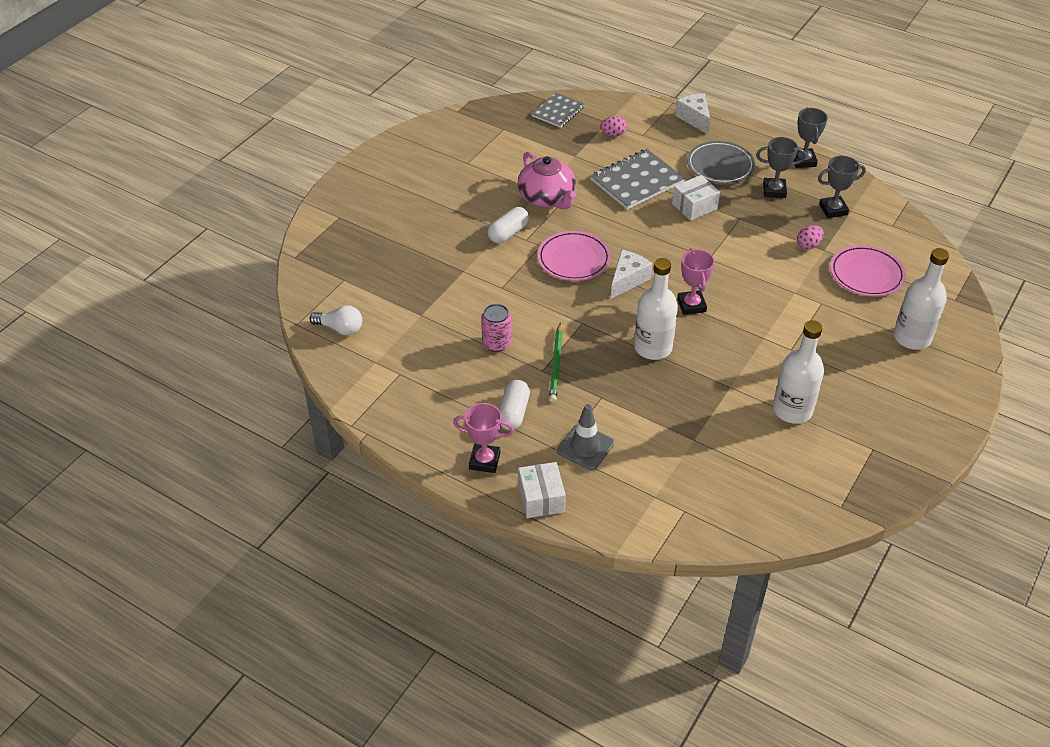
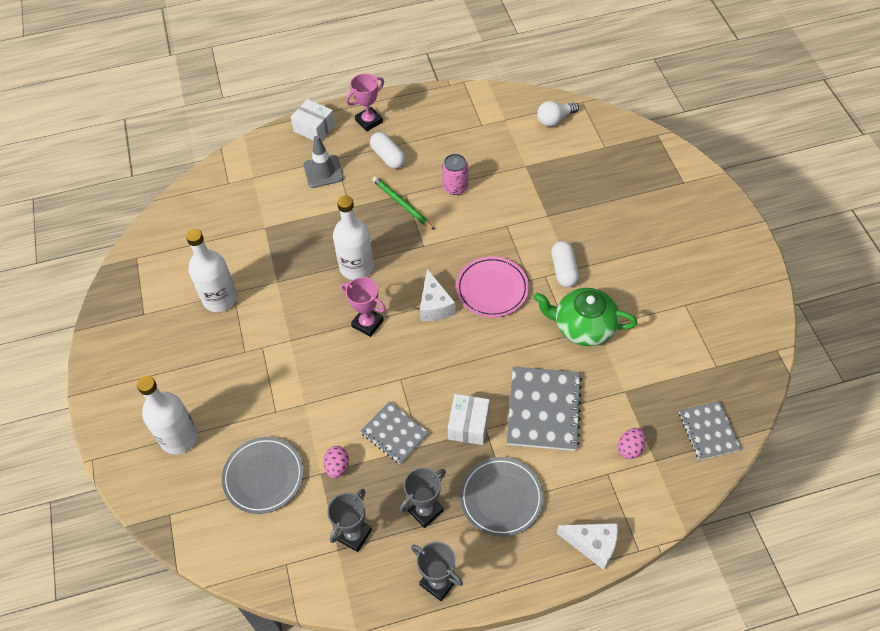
camera: 135 degrees right, 10 degrees up
pink teapot [518,152,576,210] -> green teapot [533,288,638,346]
pink plate [830,245,906,297] -> grey plate [222,437,304,514]
none -> grey notebook [360,401,429,465]

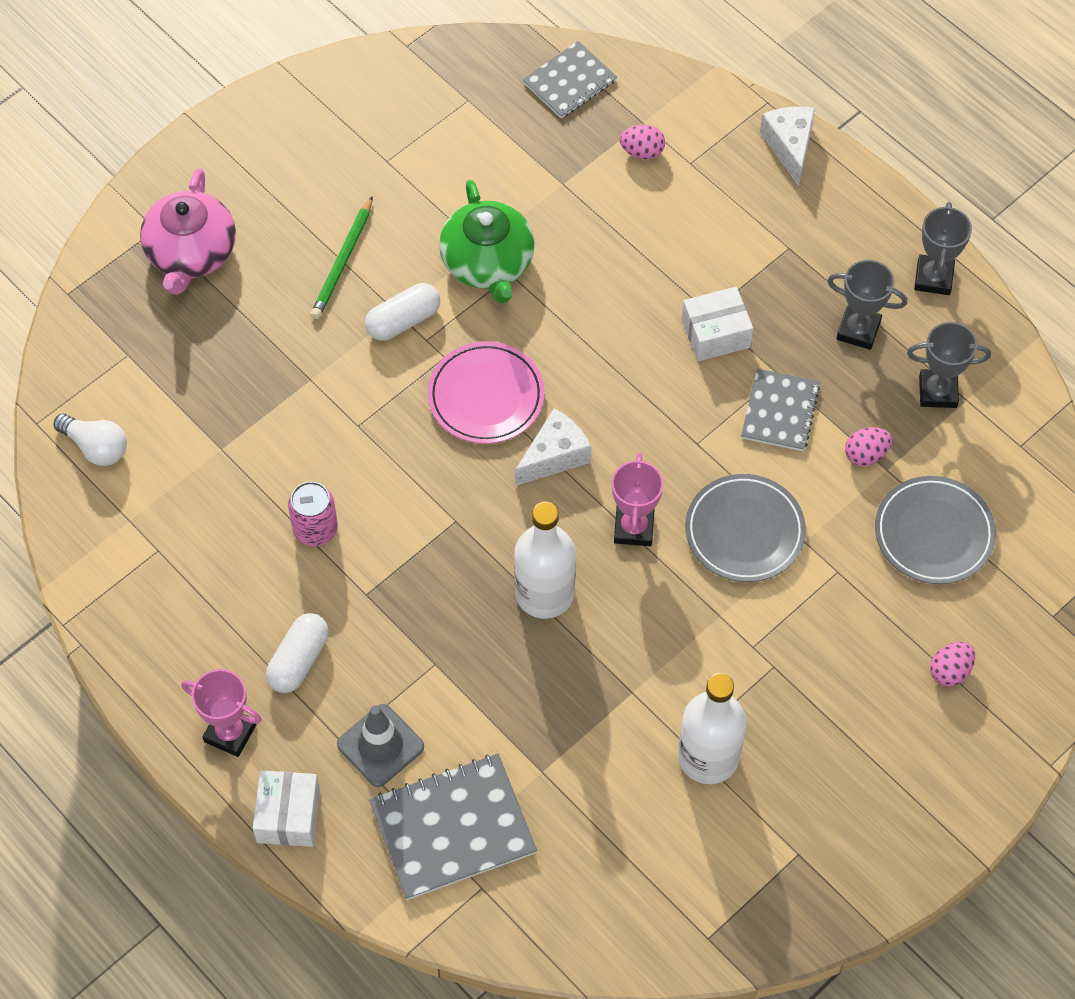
camera: 120 degrees left, 5 degrees up
white bottle [137,376,198,455] -> pink egg [930,642,975,686]
green pencil [372,176,435,230] -> green pencil moved to [311,196,373,319]
grey plate [460,457,544,537] -> grey plate moved to [685,474,806,582]
grey notebook [507,367,582,451] -> grey notebook moved to [369,753,537,900]
none -> pink teapot [140,168,236,295]

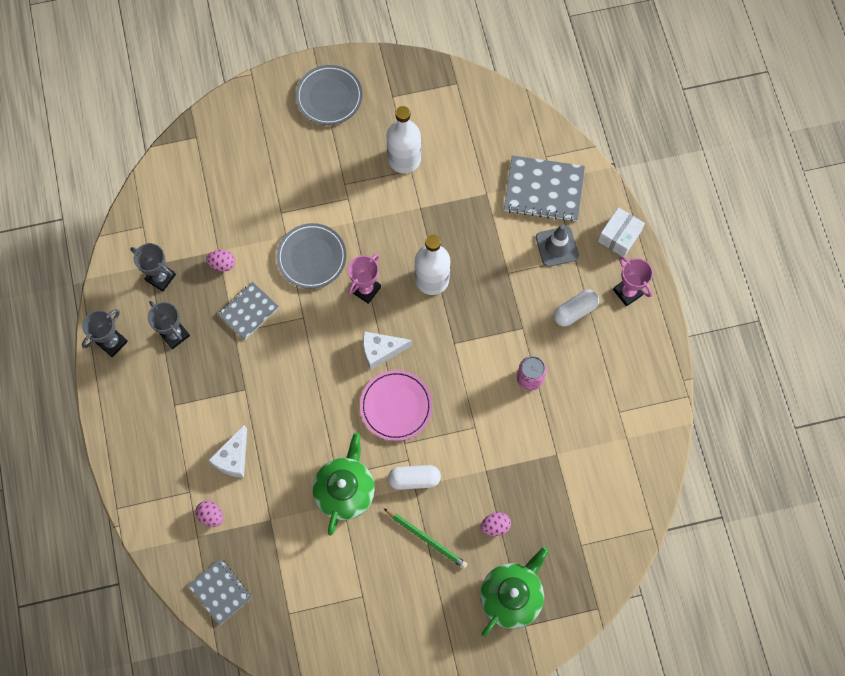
camera: 150 degrees left, 10 degrees up
white light bulb [53,414,127,466] -> none
pink teapot [140,168,236,295] -> green teapot [480,547,549,637]
green pencil [311,196,373,319] -> green pencil turned 75 degrees clockwise [383,508,468,569]
grey notebook [522,41,617,119] -> grey notebook turned 60 degrees clockwise [188,558,252,625]
white box [682,287,753,361] -> none
white cheese [760,107,815,186] -> white cheese moved to [208,425,247,478]
grey plate [875,476,996,584] -> grey plate moved to [296,65,363,125]
pink egg [930,642,975,686] -> pink egg moved to [480,512,511,536]

